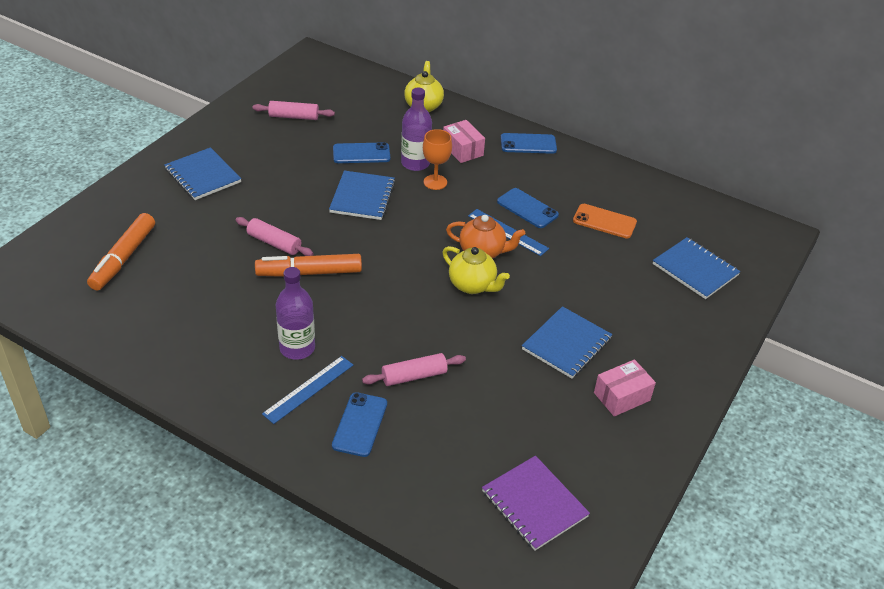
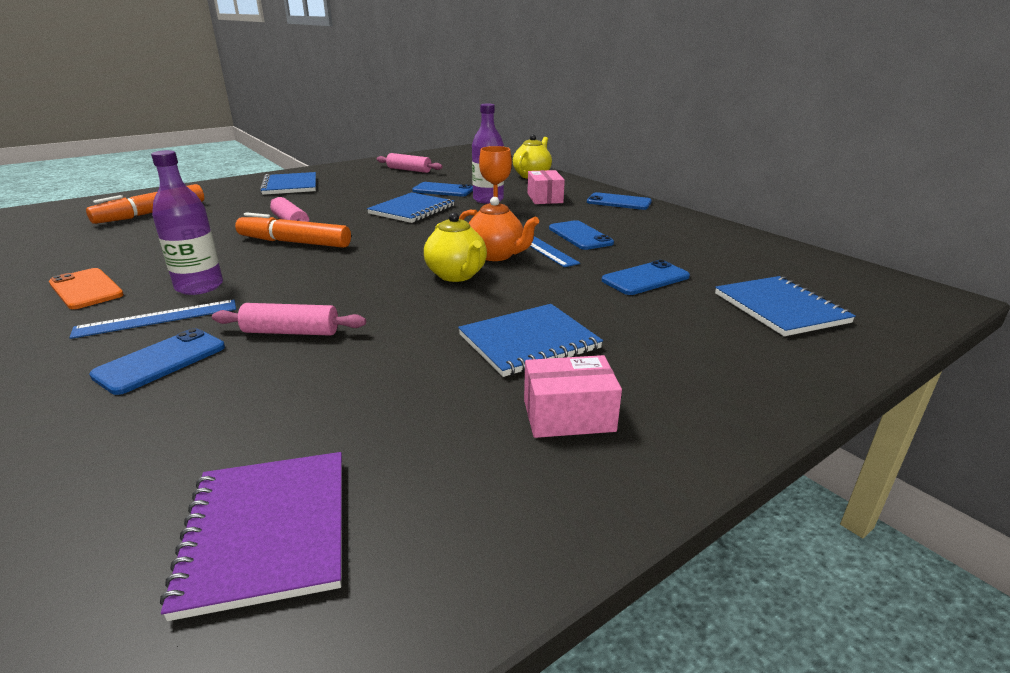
camera: 25 degrees right, 15 degrees down
orange phone [573,204,637,238] -> orange phone moved to [49,268,124,309]
none -> blue phone [602,260,690,295]

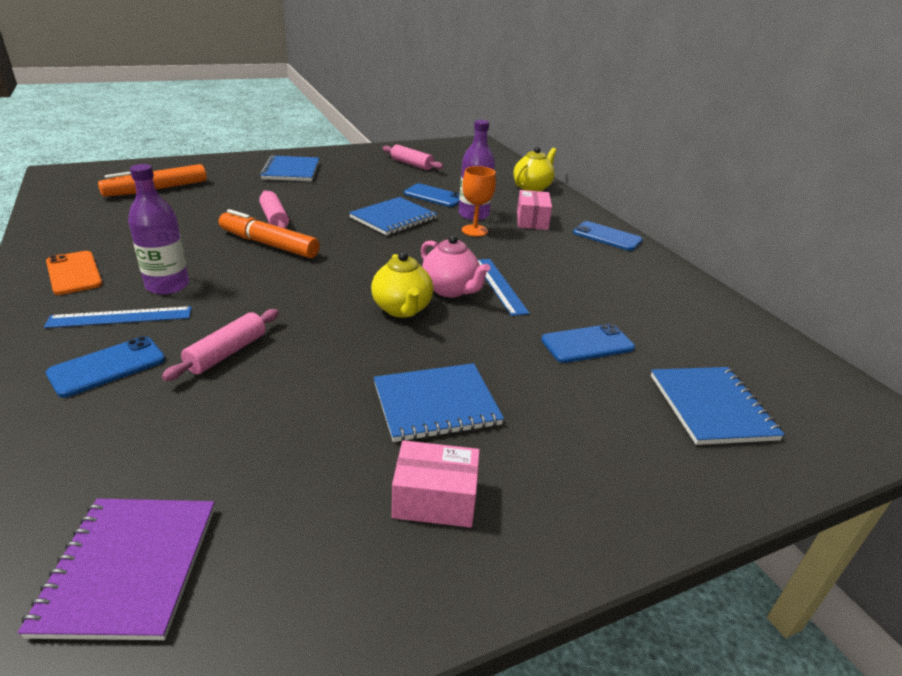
camera: 10 degrees right, 5 degrees up
pink rolling pin [212,303,366,336] -> pink rolling pin turned 75 degrees counterclockwise [162,309,279,381]
orange teapot [459,197,539,261] -> pink teapot [421,235,490,297]
blue phone [549,220,614,250] -> none

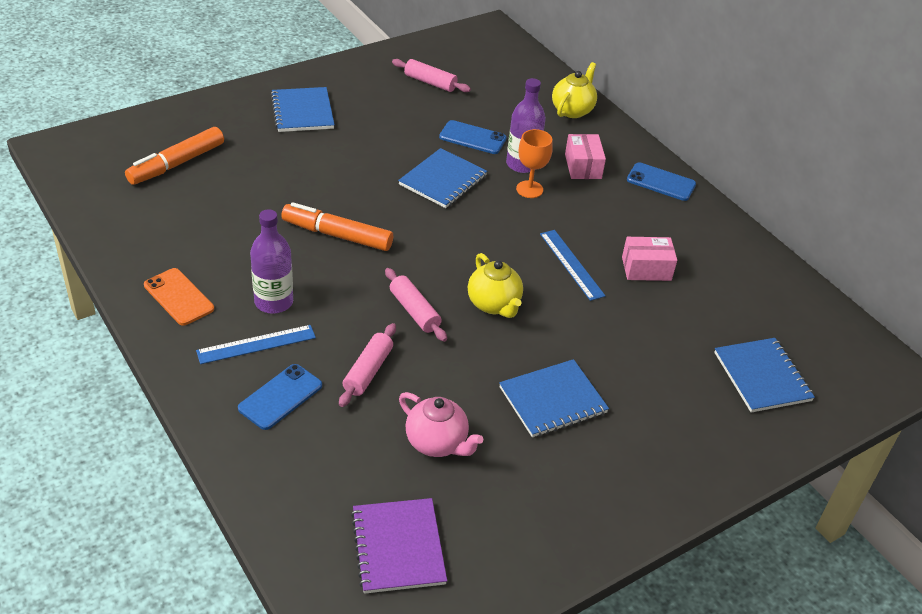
camera: 10 degrees left, 10 degrees up
pink rolling pin [259,190,289,229] -> pink rolling pin moved to [385,268,447,342]
pink box [392,440,480,528] -> pink box moved to [622,237,677,281]
pink teapot [421,235,490,297] -> pink teapot moved to [399,392,483,457]
blue phone [541,324,635,363] -> none

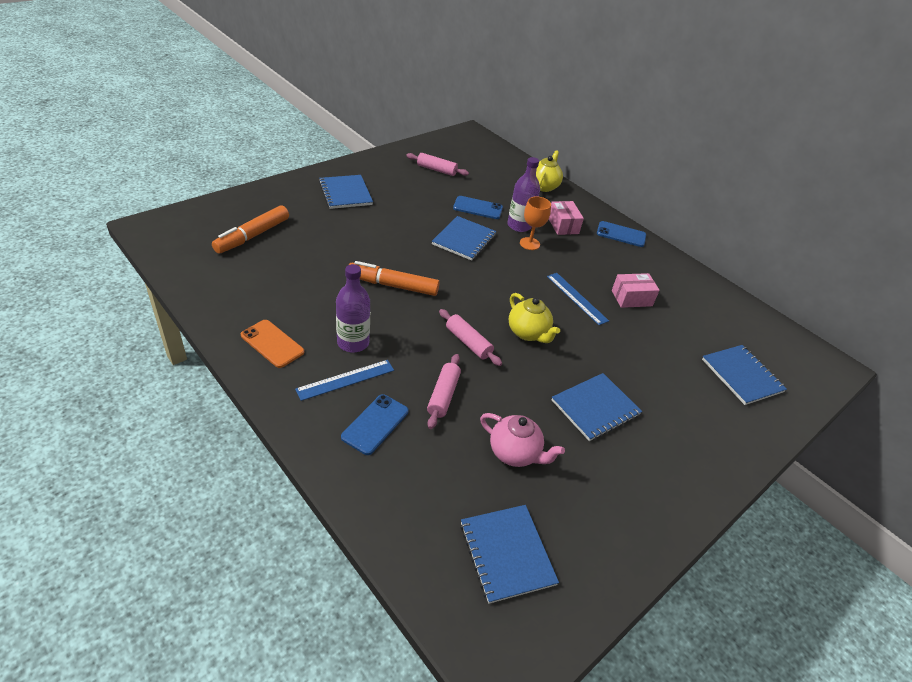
camera: 10 degrees left, 0 degrees up
purple notebook [351,498,447,594] -> blue notebook [460,505,559,604]

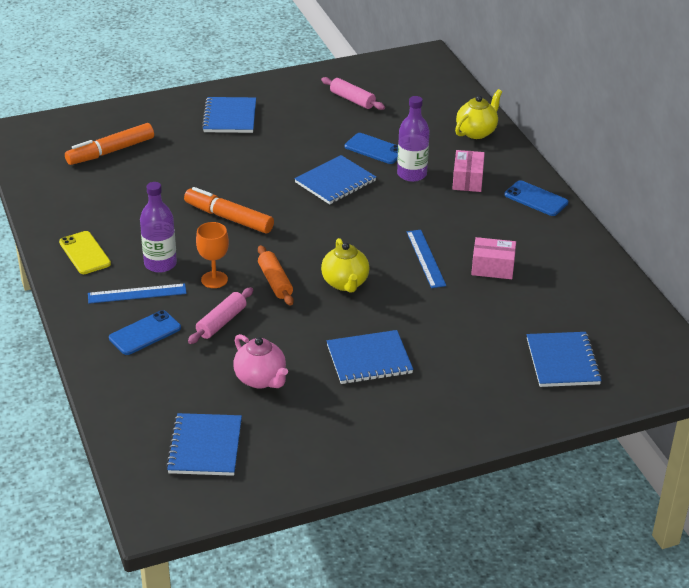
camera: 25 degrees right, 5 degrees down
orange phone [241,320,304,368] -> yellow phone [59,231,111,274]
pink rolling pin [439,309,502,366] -> orange rolling pin [258,245,294,306]
orange goblet [520,196,551,250] -> orange goblet moved to [196,222,229,288]

